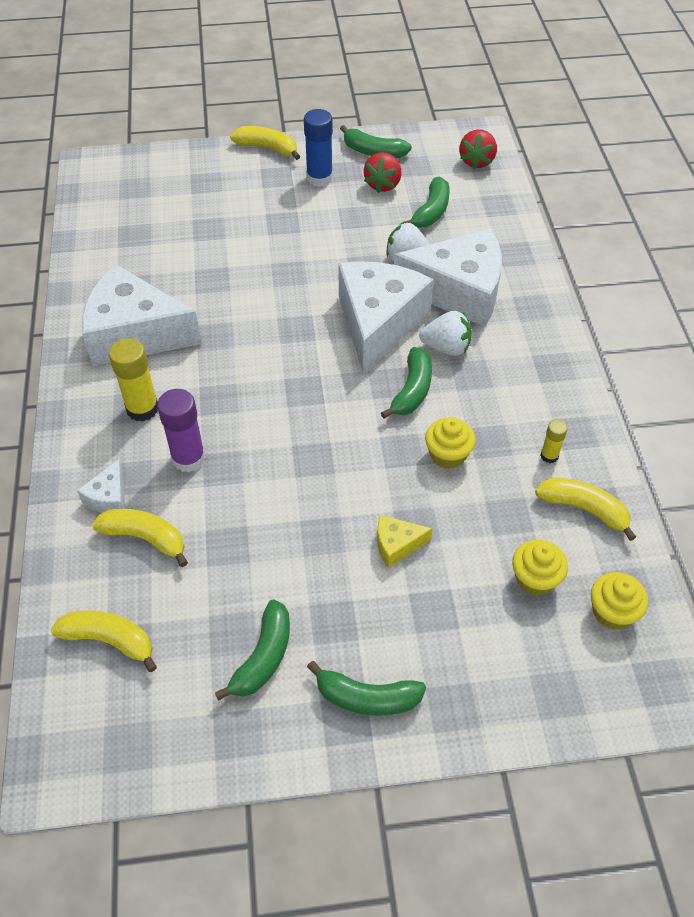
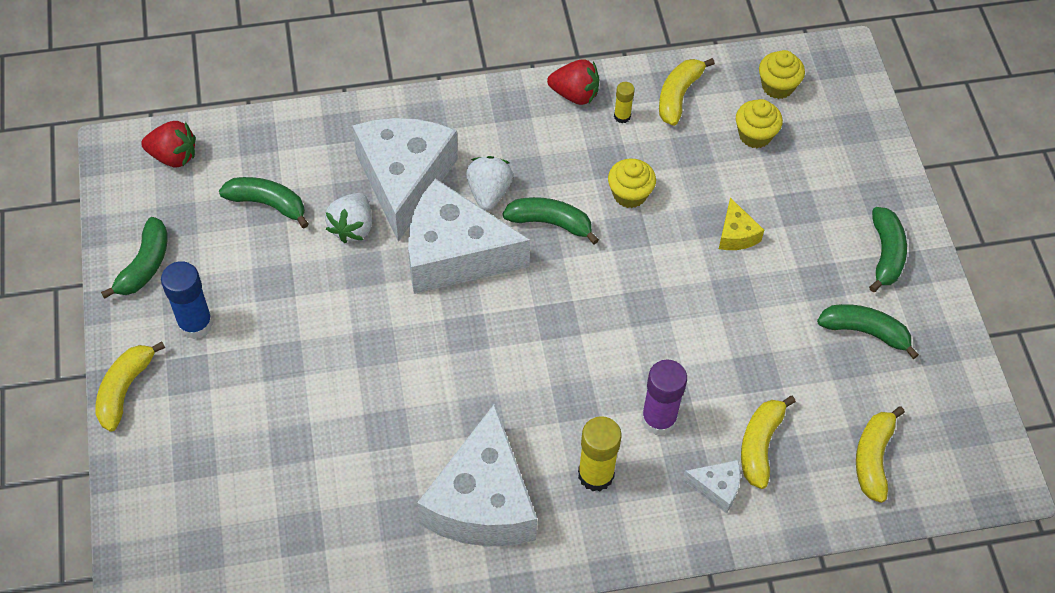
camera: 95 degrees left, 5 degrees up
red strawberry [364,153,401,193] -> red strawberry moved to [547,59,599,105]

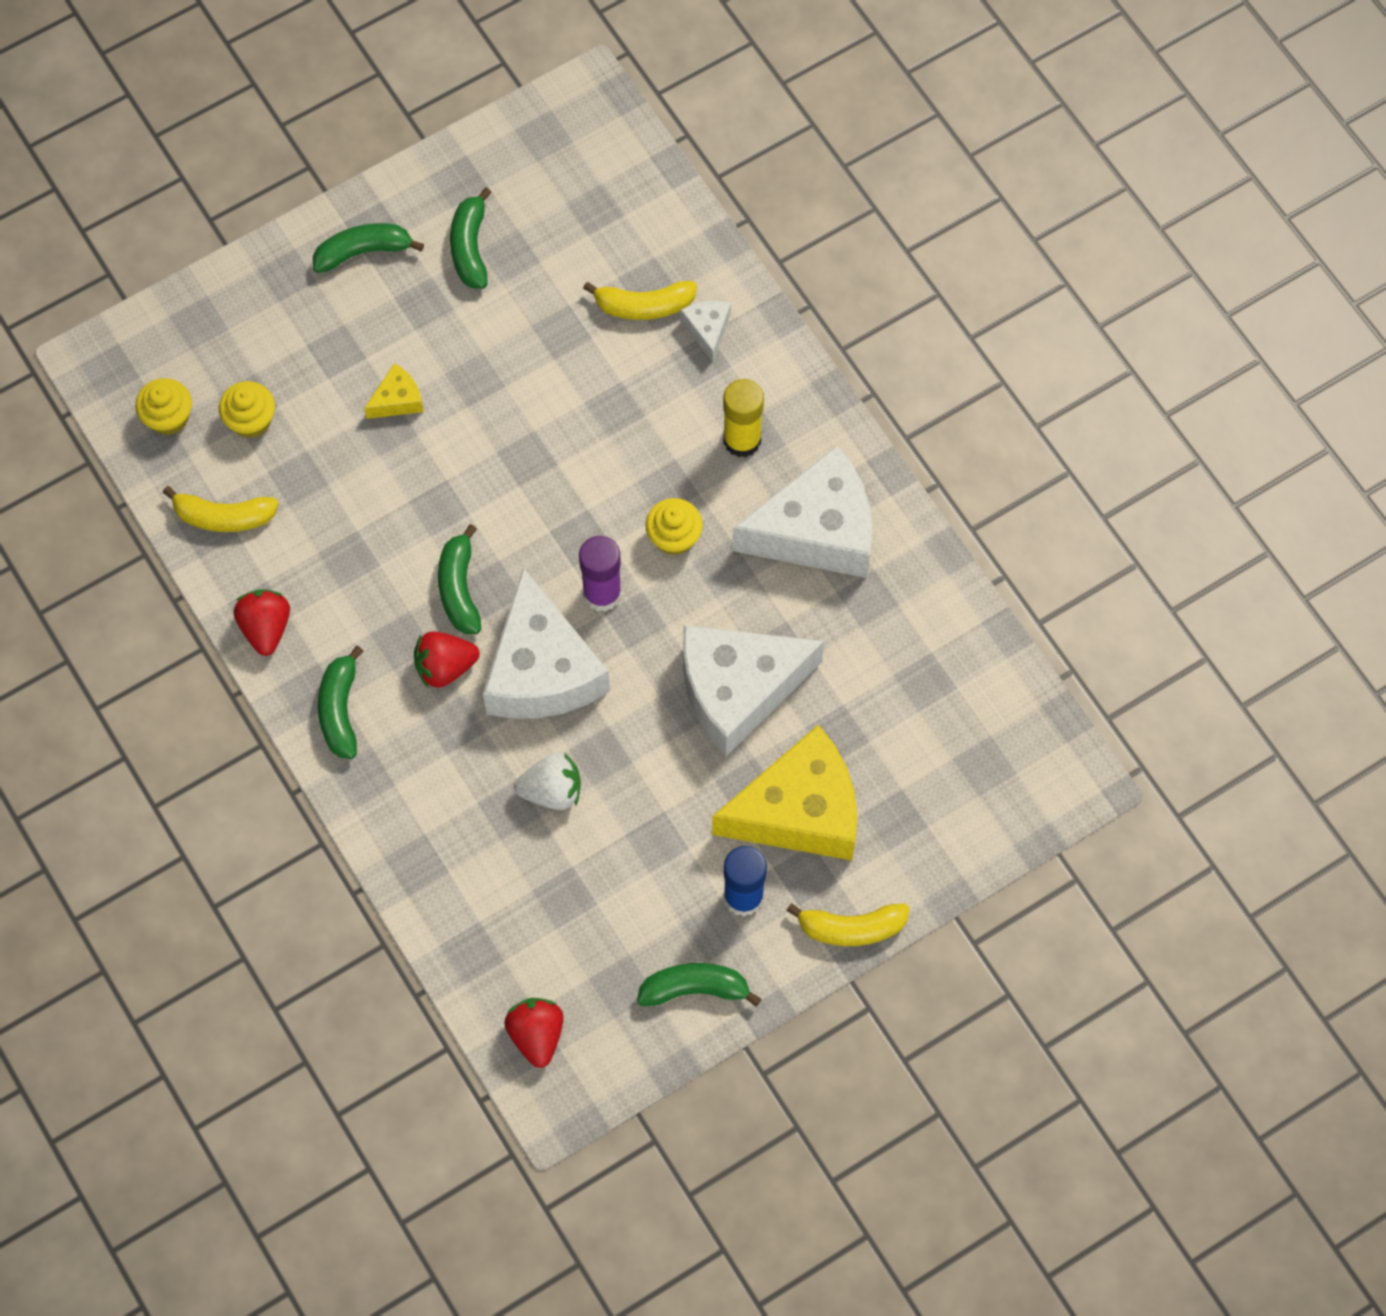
camera: 110 degrees left, 10 degrees up
green banana [219,177,309,228] -> green banana moved to [318,646,363,759]
white cheese [352,118,458,242] -> white cheese moved to [683,625,824,757]
white strawberry [466,156,513,211] -> red strawberry [414,631,480,688]
yellow cupcake [608,158,656,208] -> yellow cupcake moved to [645,498,703,555]
yellow glue stick [614,82,635,123] -> none
purple glue stick [641,359,687,435] -> purple glue stick moved to [579,536,622,612]
yellow banana [856,406,905,503] -> none
none -> yellow cheese [712,725,857,861]

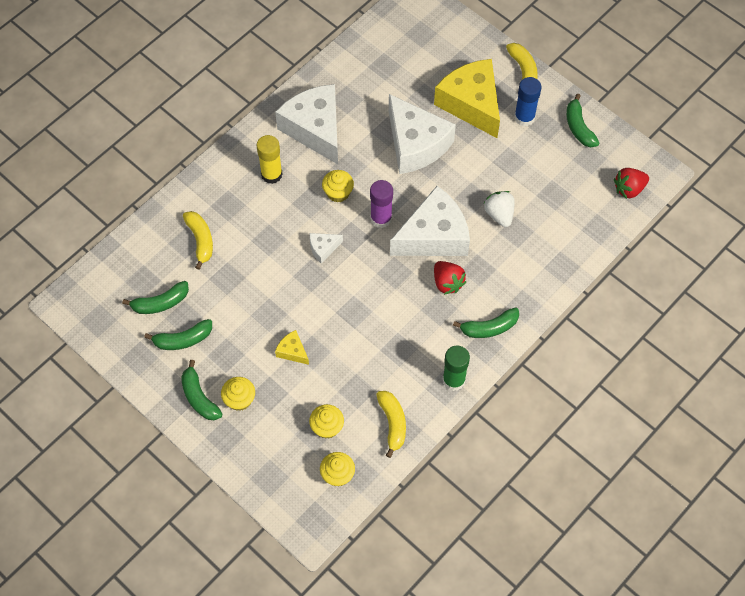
camera: 105 degrees left, 5 degrees down
red strawberry [234,589,290,656] -> green glue stick [442,345,470,391]
green banana [438,524,481,634] -> green banana moved to [122,281,189,314]
white cheese [680,301,731,362] -> white cheese moved to [310,233,343,264]
none -> yellow cupcake [221,377,255,411]

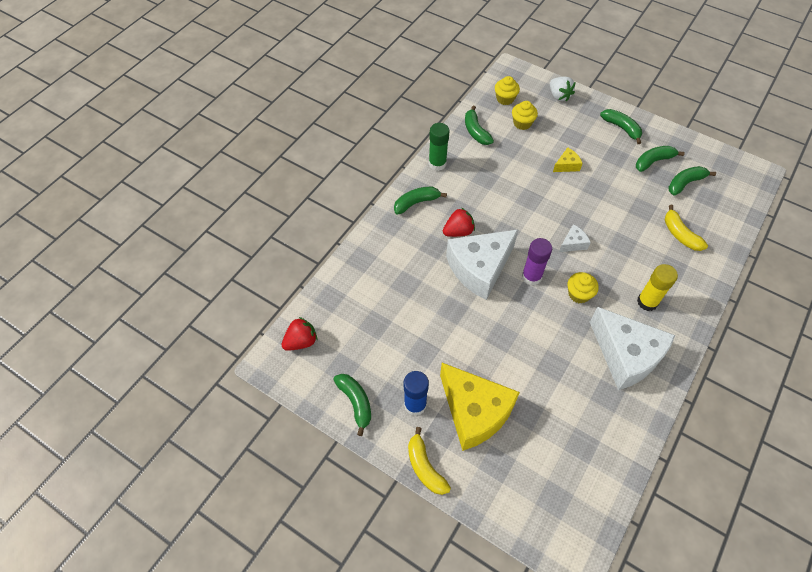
camera: 170 degrees right, 5 degrees down
yellow cupcake [221,377,255,411] -> none
yellow cheese [275,330,309,365] -> yellow cheese turned 60 degrees counterclockwise [553,148,583,172]
yellow banana [376,391,406,458] -> green banana [465,106,494,145]
white cheese [389,94,456,174] -> none
red strawberry [434,261,466,295] -> red strawberry turned 105 degrees clockwise [443,208,475,237]
white strawberry [484,191,515,227] -> white strawberry moved to [550,77,576,102]

